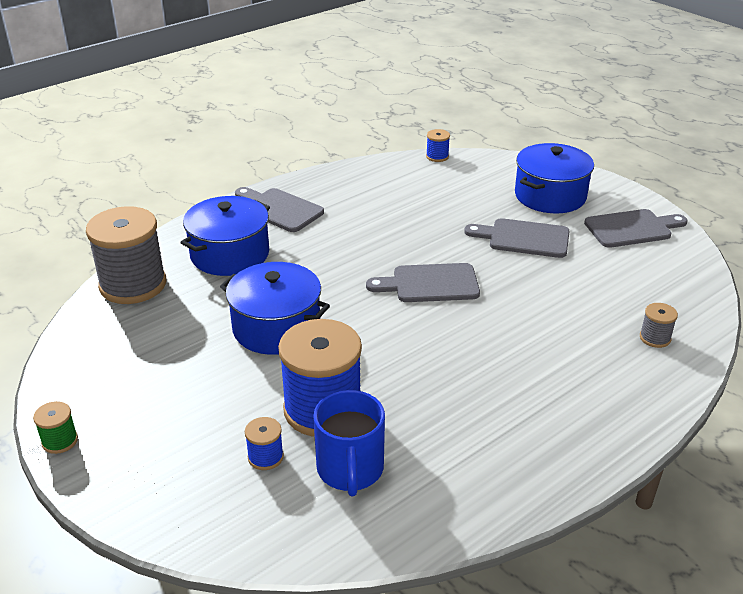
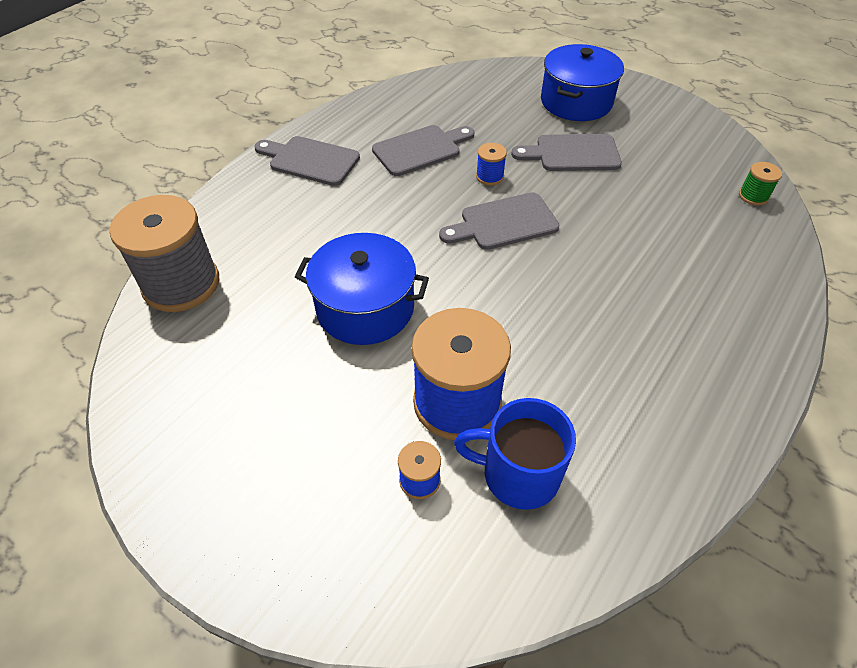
camera: 15 degrees left, 15 degrees up
green spool [33,401,78,454] -> green spool moved to [739,162,782,206]
blue pot [180,196,270,276] -> none
blue mug [313,390,385,496] -> blue mug turned 120 degrees clockwise [454,398,576,510]
blue spool [426,129,450,162] -> blue spool moved to [476,143,507,185]
grey cutting board [584,209,688,248] -> grey cutting board moved to [372,125,474,176]
grey spool [640,303,678,348] -> none

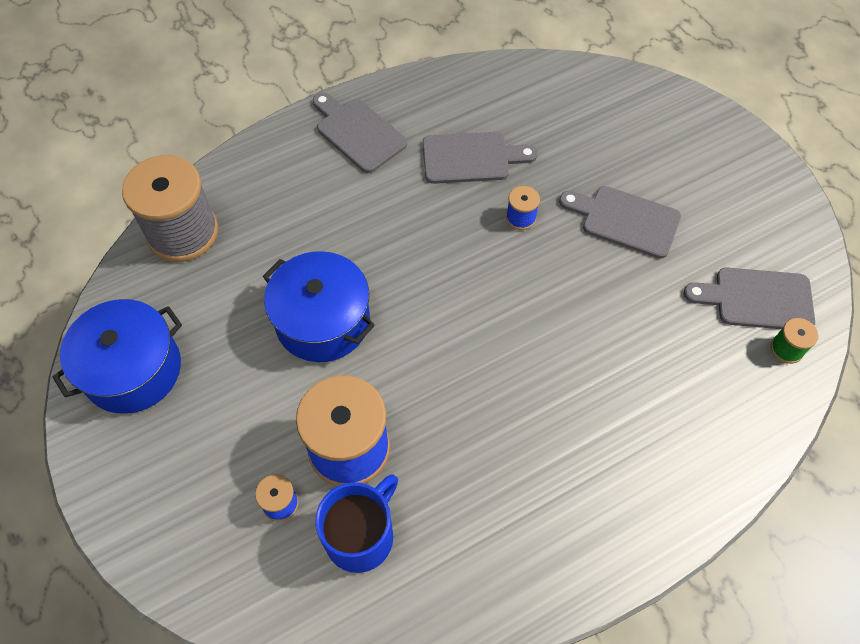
camera: 25 degrees right, 10 degrees up
grey cutting board [439,192,560,250] -> grey cutting board moved to [684,267,815,329]
blue mug [454,398,576,510] -> blue mug turned 90 degrees clockwise [315,475,398,573]
blue pot [541,44,624,121] -> blue pot moved to [52,299,182,414]

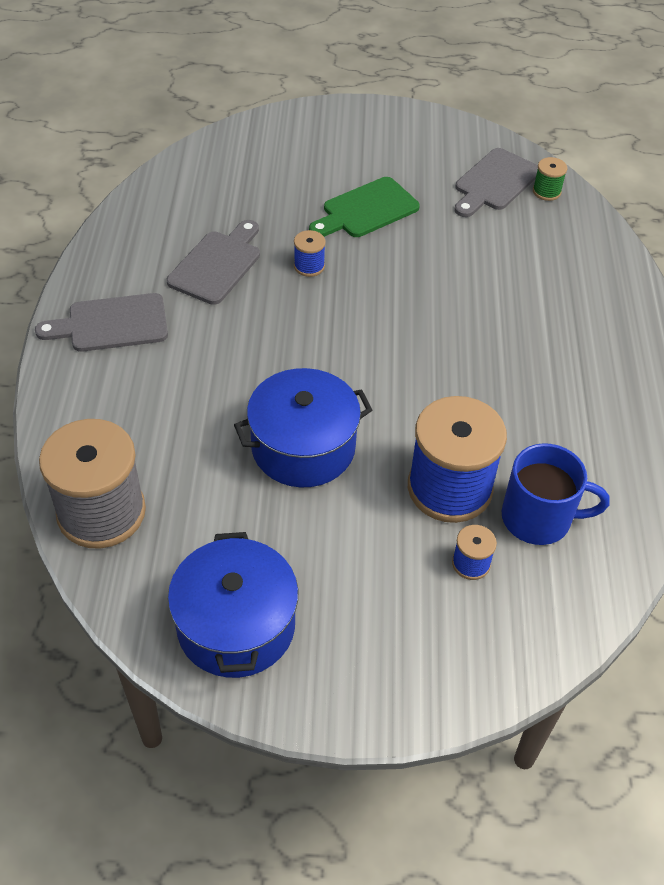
camera: 60 degrees left, 10 degrees down
blue mug [315,475,398,573] -> blue mug turned 120 degrees clockwise [502,443,610,545]
grey cutting board [559,186,681,259] -> green cutting board [309,177,420,237]

